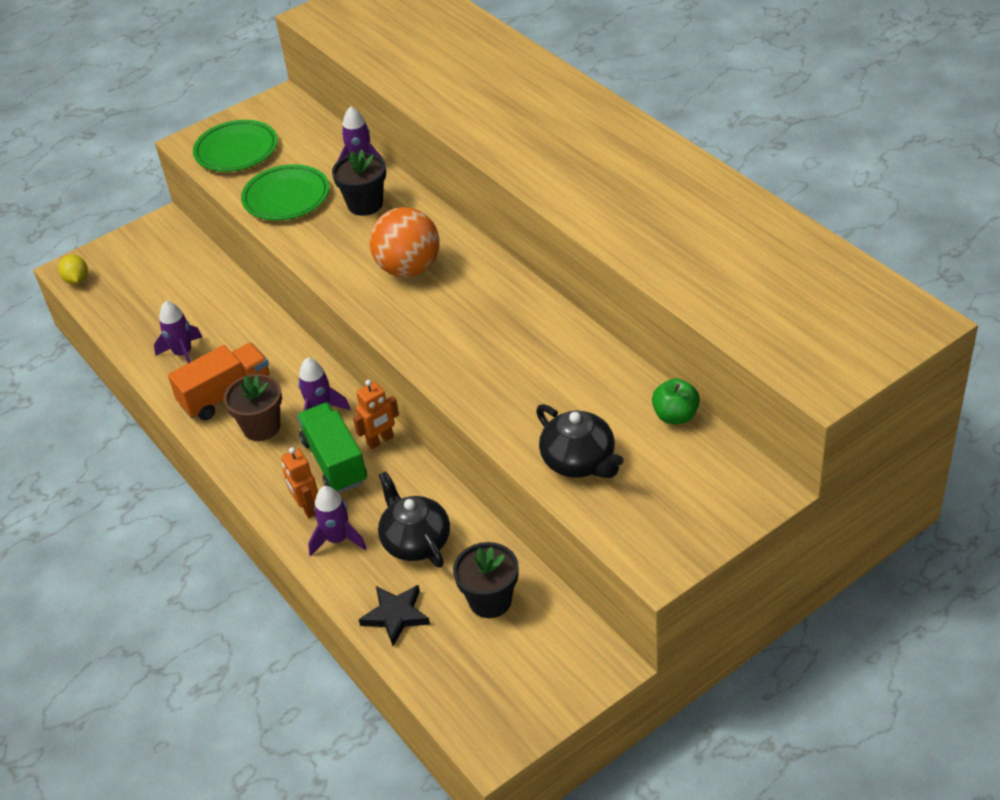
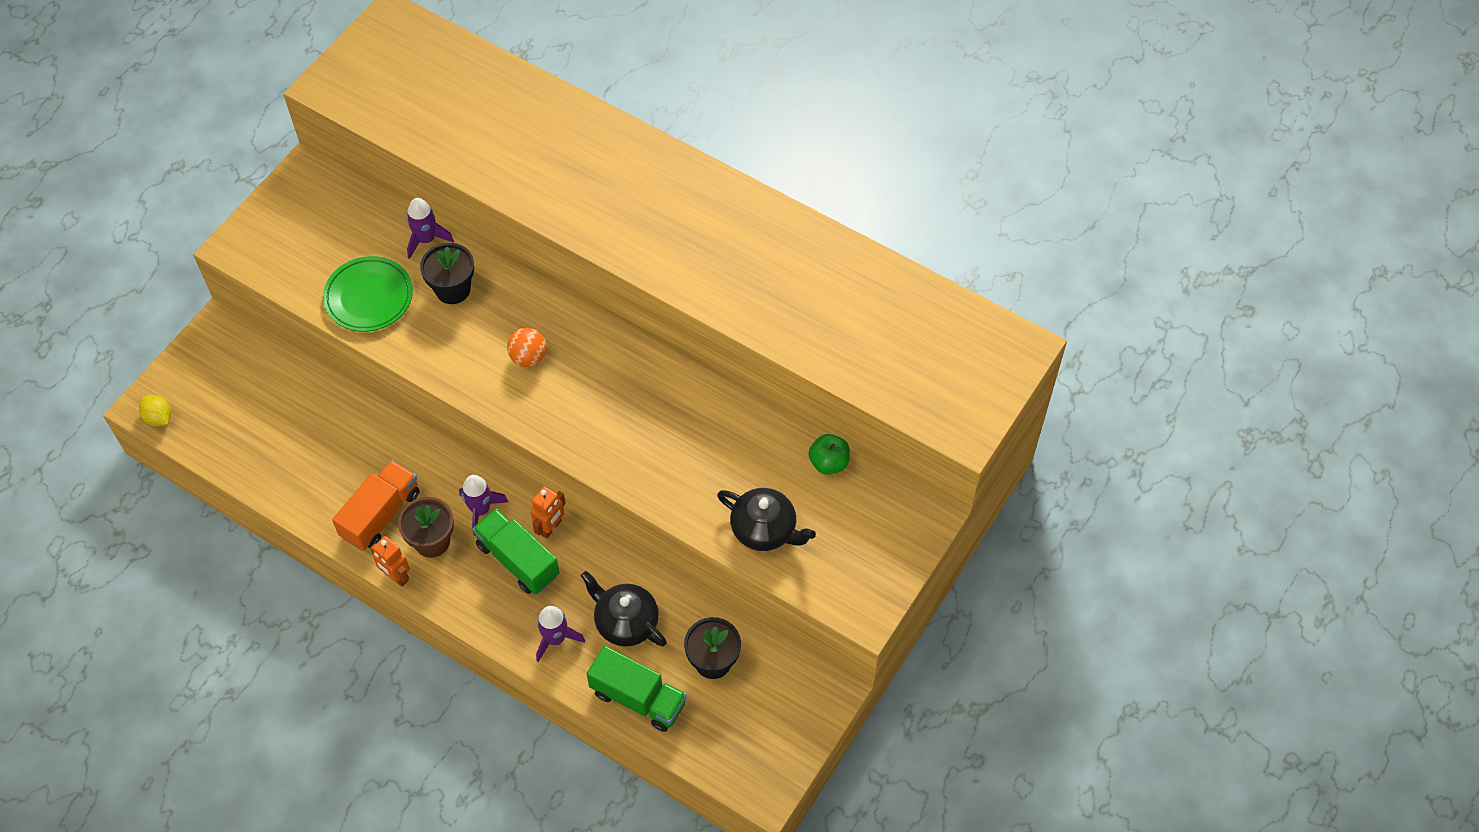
camera: 25 degrees left, 15 degrees up
purple rocket [154,301,202,363] -> none
green plate [193,120,278,172] -> none
orange robot [281,447,318,518] -> orange robot moved to [370,536,410,587]
black star [359,585,430,646] -> green truck [587,646,687,732]
orange ball [370,207,439,278] -> orange ball [507,328,547,367], size x0.59

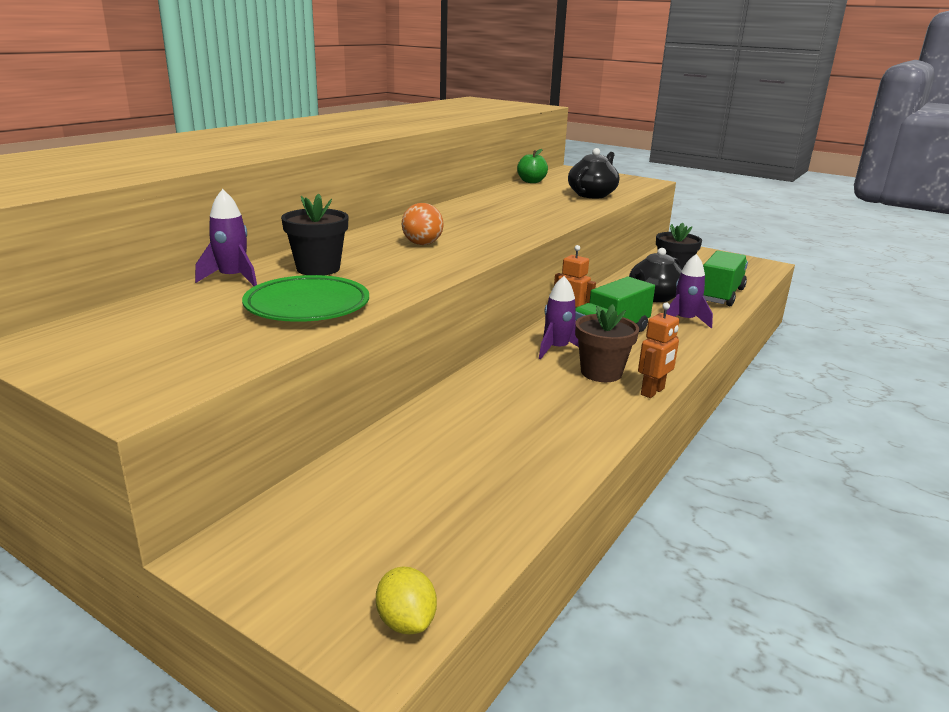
camera: 90 degrees left, 35 degrees down
yellow lemon [139,395,171,426] -> yellow lemon turned 75 degrees counterclockwise [376,567,437,634]
orange truck [332,460,420,551] -> none

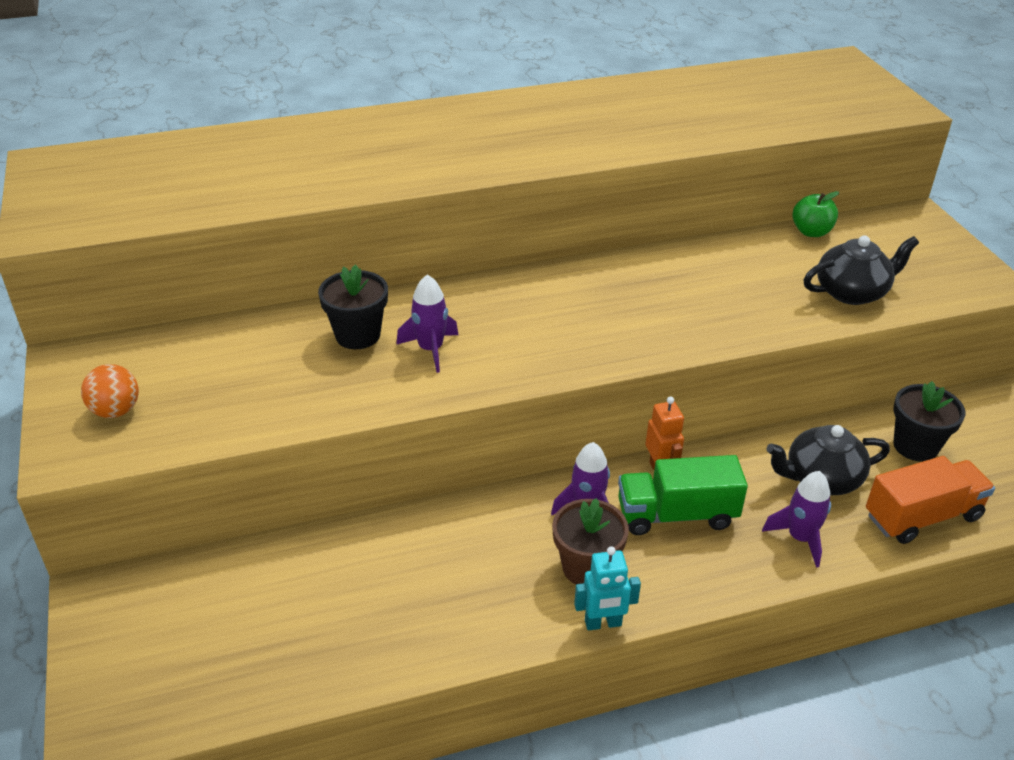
camera: 40 degrees right, 15 degrees up
purple rocket [195,189,257,286] -> purple rocket moved to [396,274,459,373]
green plate [242,275,369,322] -> none
yellow lemon [376,567,437,634] -> none
orange ball [402,203,444,245] -> orange ball moved to [81,364,139,418]
orange robot [638,303,679,398] -> turquoise robot [574,546,641,630]
green truck [703,250,748,306] -> orange truck [866,456,995,544]

